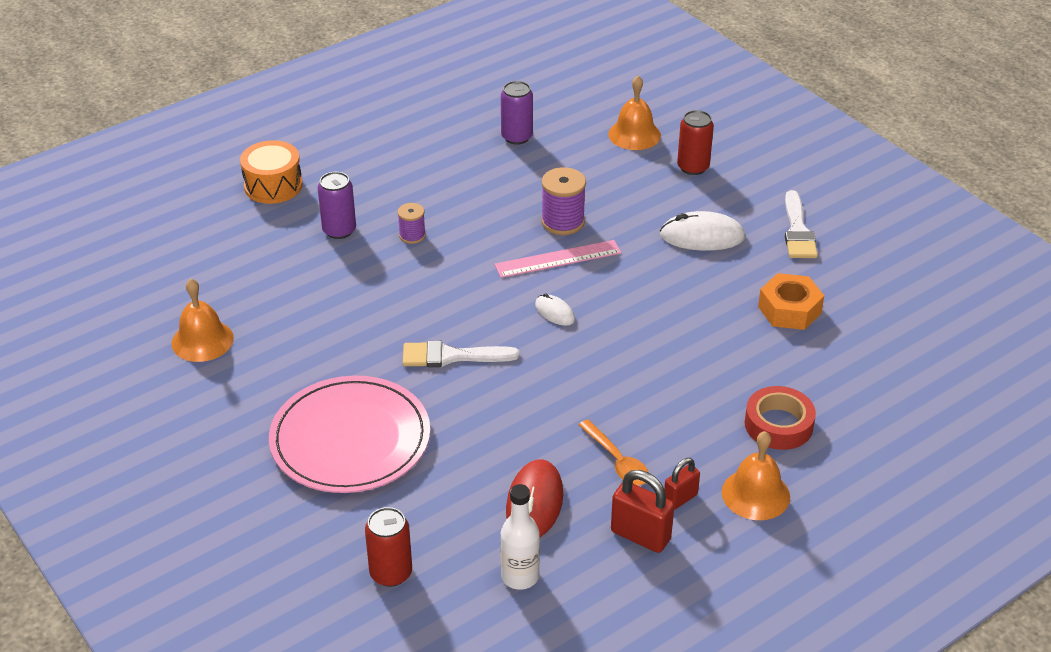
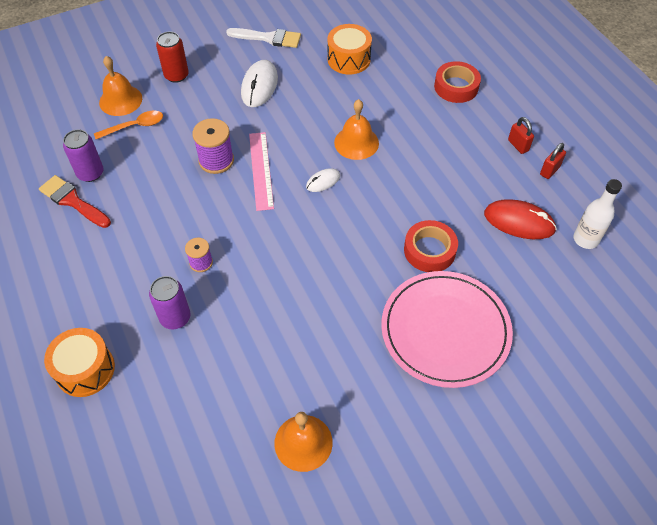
camera: 80 degrees left, 15 degrees up
red can [365,507,412,587] -> none
white brush [403,341,519,367] -> none
orange spoon [579,420,649,485] -> orange spoon moved to [94,111,163,139]
red padlock [611,470,674,553] -> red padlock [540,143,566,179], size x0.63
orange bell [722,431,790,520] -> orange bell moved to [334,99,379,160]
orange nut [758,273,824,330] -> orange drum [327,24,372,75]
none -> red brush [39,175,111,228]
none -> red tape [404,220,458,272]

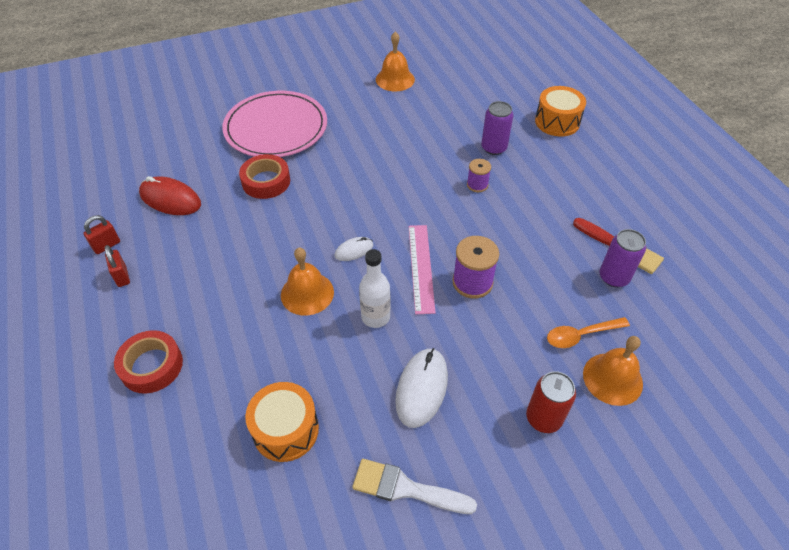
camera: 175 degrees left, 5 degrees down
white bottle [573,179,622,249] -> white bottle moved to [359,249,390,328]

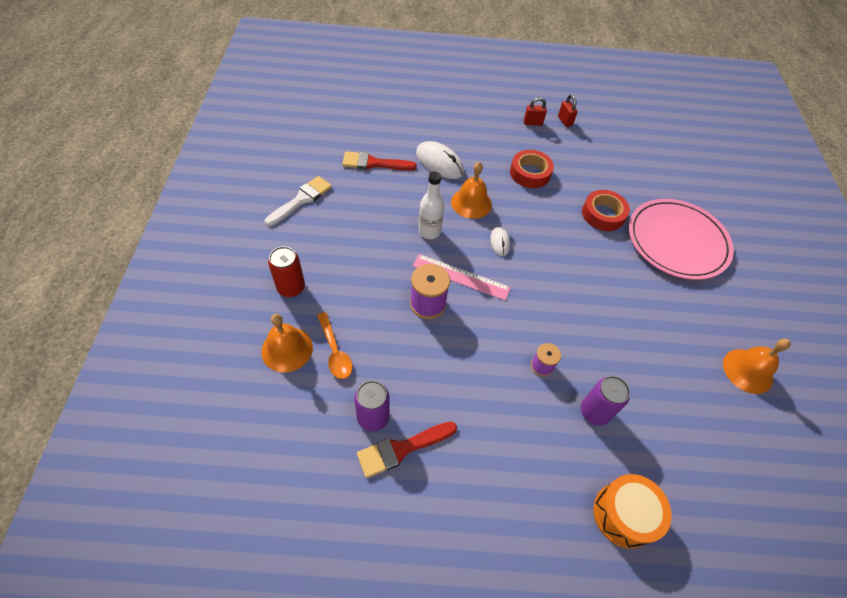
camera: 110 degrees right, 5 degrees up
red tape [114,330,183,394] -> red tape moved to [510,150,554,188]
red mouse [139,176,201,215] -> none
orange drum [245,382,319,462] -> red brush [342,151,417,170]
white mouse [395,348,448,428] -> white mouse moved to [416,141,464,179]
orange spoon [547,317,630,348] -> orange spoon turned 150 degrees clockwise [317,312,352,379]

